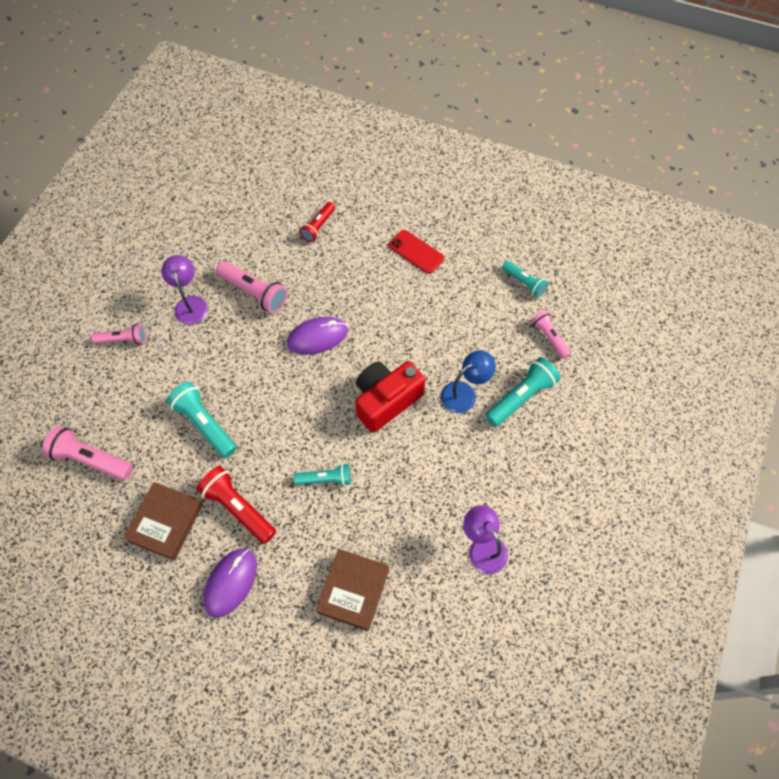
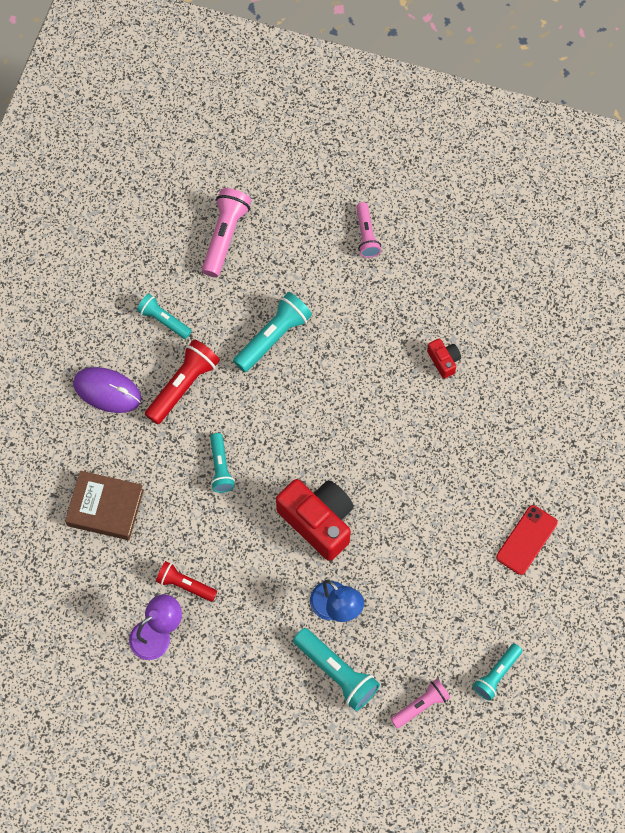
camera: 85 degrees right, 5 degrees up
brown book [123,482,203,561] -> turquoise flashlight [137,294,192,339]
purple lamp [161,255,208,324] -> none
pink flashlight [216,261,288,313] -> red camera [427,338,461,379]
purple mouse [287,317,348,355] -> none
red flashlight [299,202,335,242] -> red flashlight moved to [156,561,217,602]

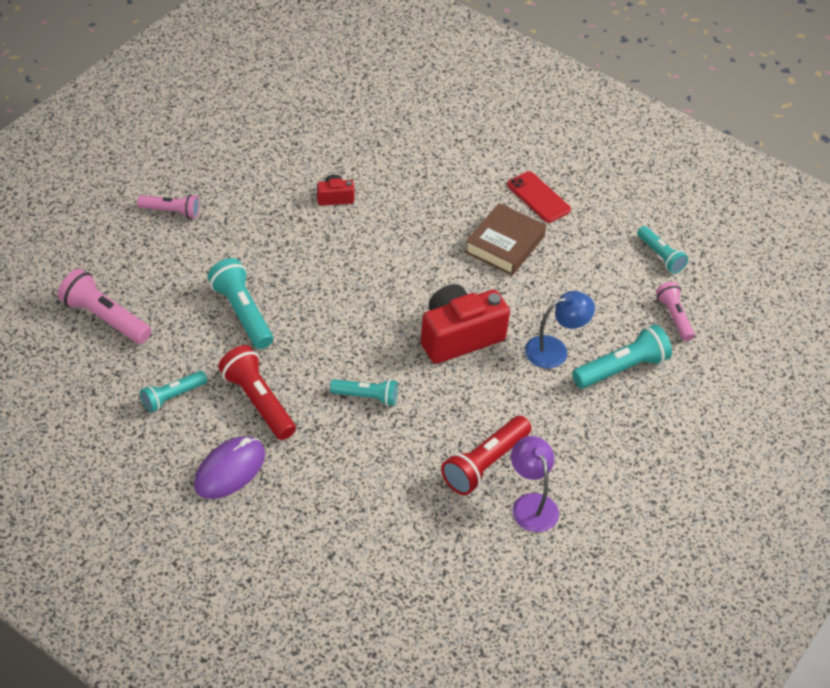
camera: 75 degrees left, 20 degrees down
brown book [65,471,144,540] -> brown book moved to [465,203,546,276]
red flashlight [156,561,217,602] -> red flashlight [441,416,531,495], size x1.55

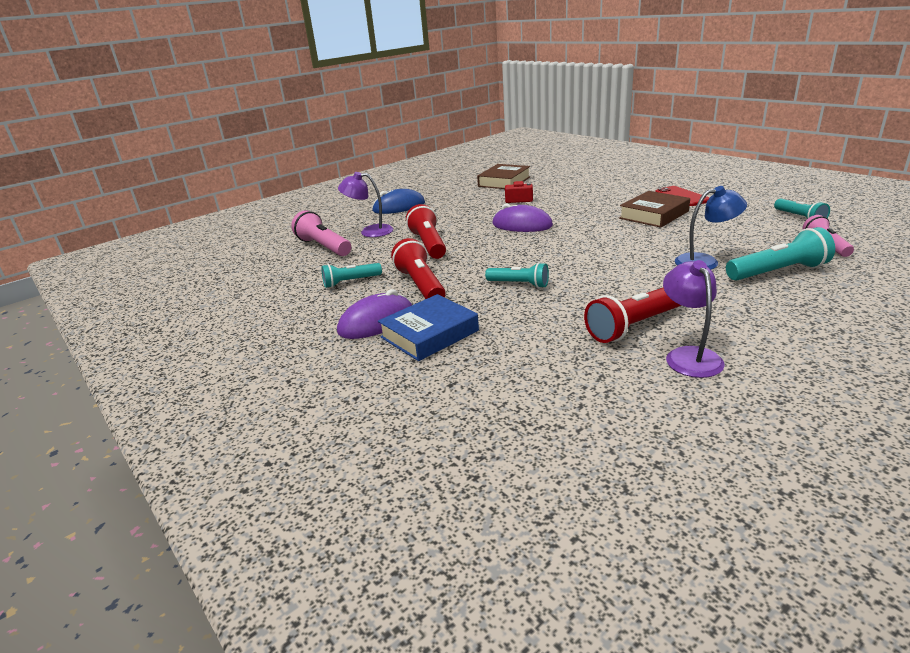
camera: 20 degrees right, 20 degrees down
pink flashlight [137,194,200,219] -> blue mouse [372,189,425,214]
turquoise flashlight [207,258,273,349] -> red flashlight [406,204,446,259]
red camera [421,284,510,364] -> none
none -> purple lamp [338,172,393,237]
none -> blue book [378,294,479,361]
none -> brown book [477,164,530,189]
none -> purple mouse [492,204,553,232]

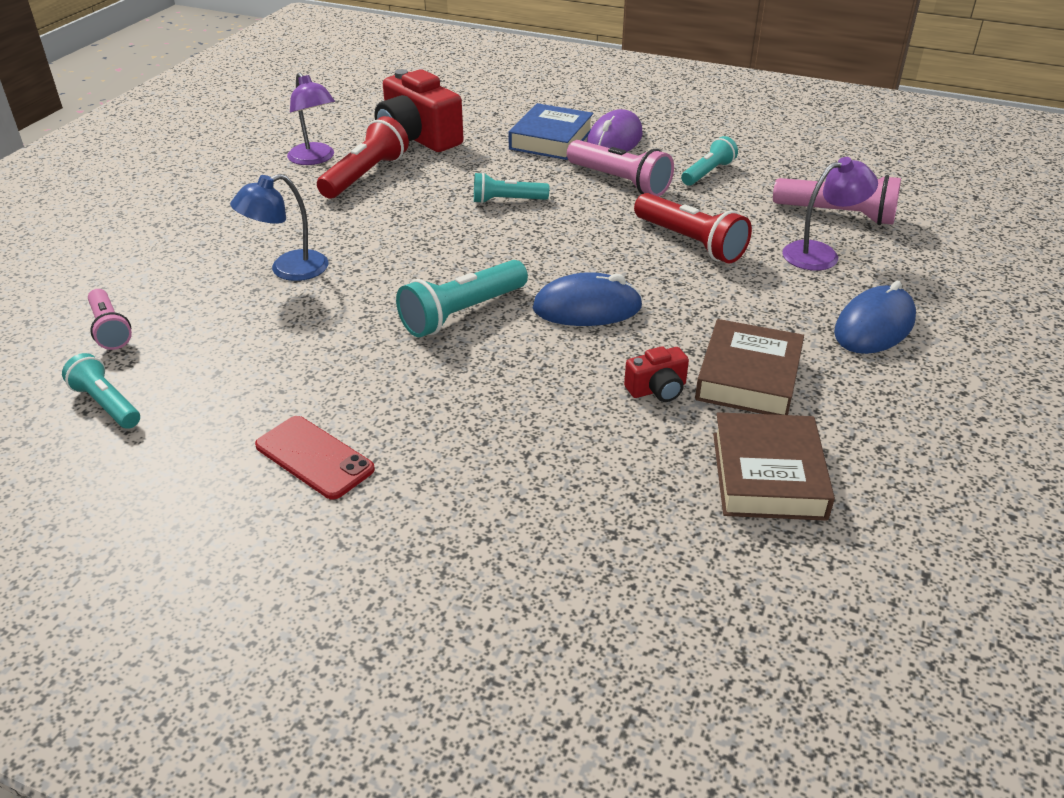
camera: 150 degrees right, 10 degrees up
red flashlight [391,238,446,299] -> pink flashlight [567,140,674,197]
purple mouse [492,204,553,232] -> blue mouse [533,272,643,326]
brown book [619,191,690,228] -> brown book moved to [695,319,804,415]
turquoise flashlight [726,227,835,281] -> turquoise flashlight moved to [396,260,528,337]
none -> red camera [375,69,463,152]

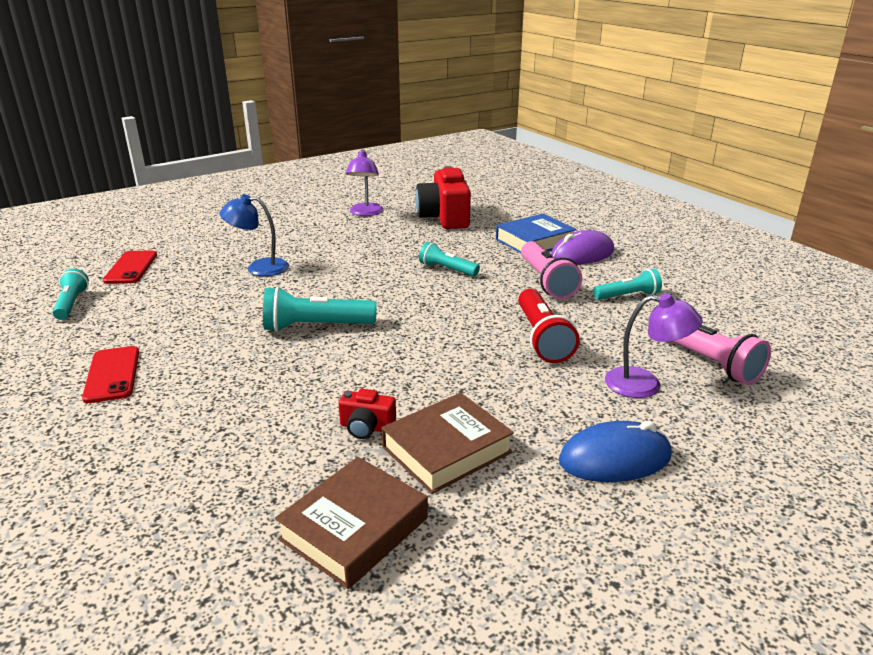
camera: 35 degrees right, 10 degrees down
pink flashlight [88,289,132,350] -> red phone [103,250,157,284]
red flashlight [317,116,409,199] -> none
blue mouse [533,272,643,326] -> none

